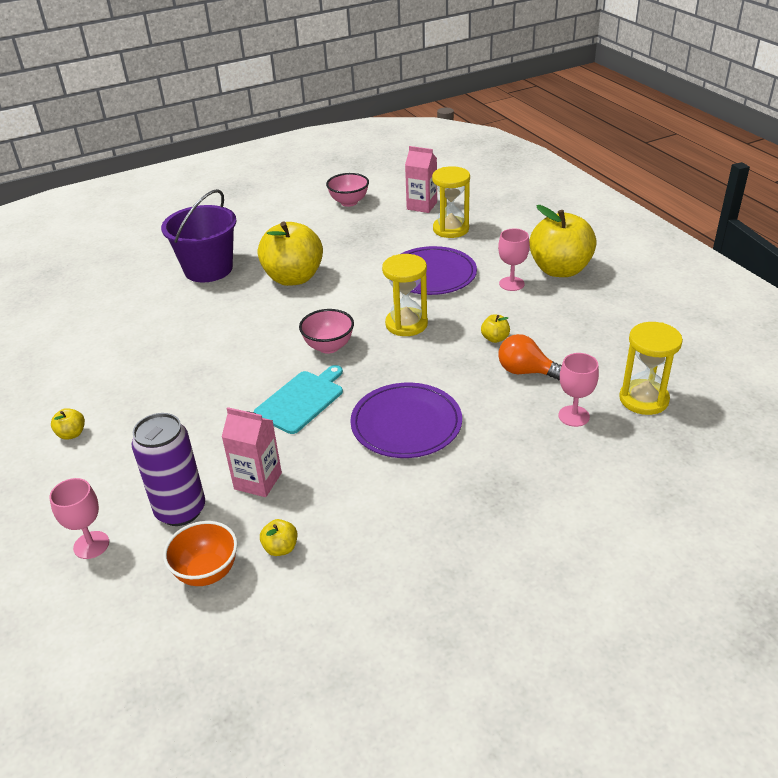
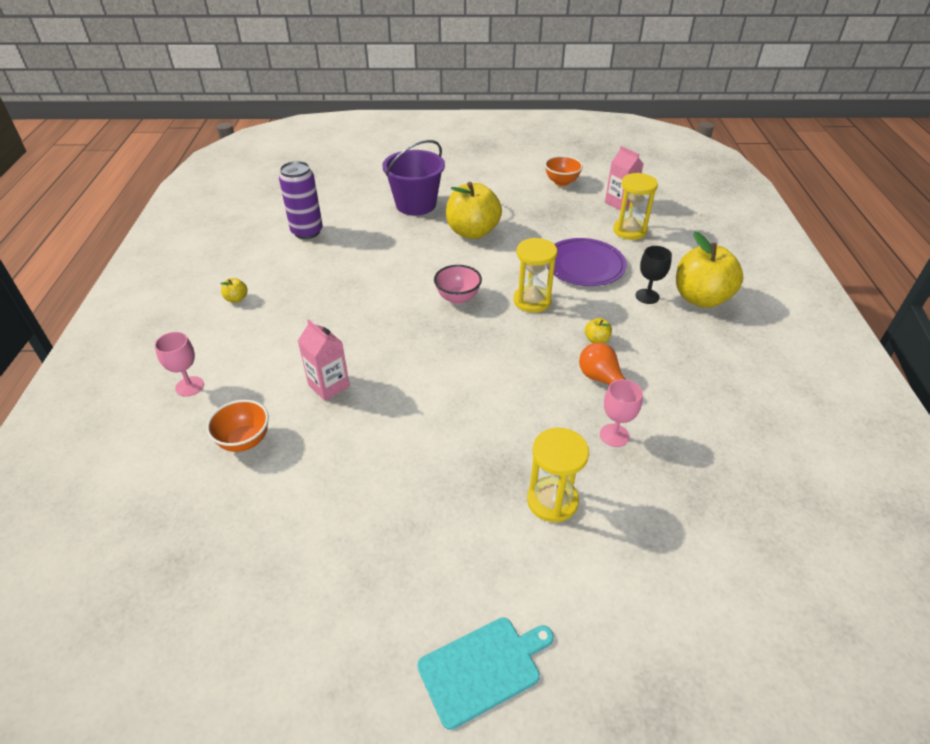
camera: 25 degrees right, 5 degrees up
purple can [132,413,205,526] -> purple can moved to [279,161,323,239]
turquoise cutting board [254,365,343,434] -> turquoise cutting board moved to [417,617,554,730]
yellow apple [260,519,297,556] -> none
pink bowl [326,173,369,207] -> orange bowl [545,156,583,186]
purple plate [350,383,462,458] -> none
pink goblet [498,229,530,291] -> black goblet [635,246,672,304]
yellow hourglass [619,322,683,415] -> yellow hourglass moved to [527,428,589,522]

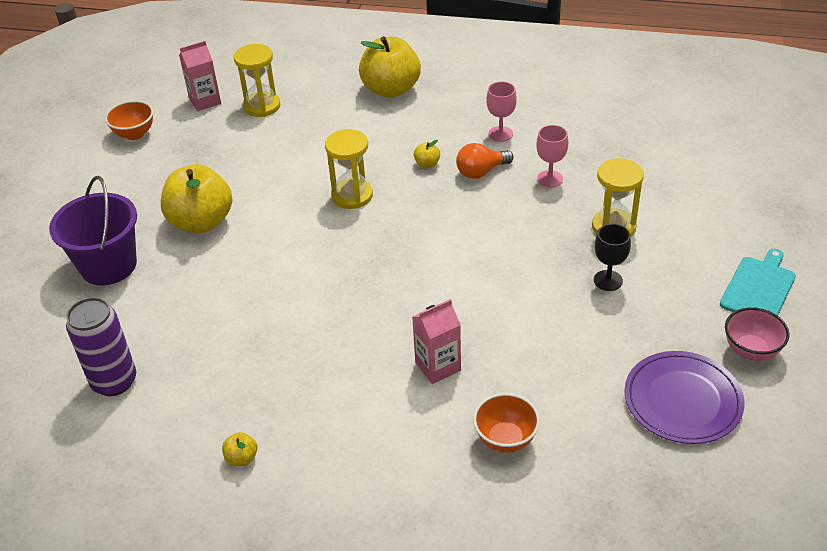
camera: 75 degrees left, 0 degrees up
pink goblet [155,332,204,397] -> pink goblet moved to [486,81,517,142]
turquoise cutting board [417,617,554,730] -> turquoise cutting board turned 45 degrees clockwise [720,249,796,316]
pink bowl [434,265,482,304] -> pink bowl moved to [725,307,789,361]
purple plate [547,238,626,286] -> purple plate moved to [624,351,745,444]
black goblet [635,246,672,304] -> black goblet moved to [594,224,631,291]

